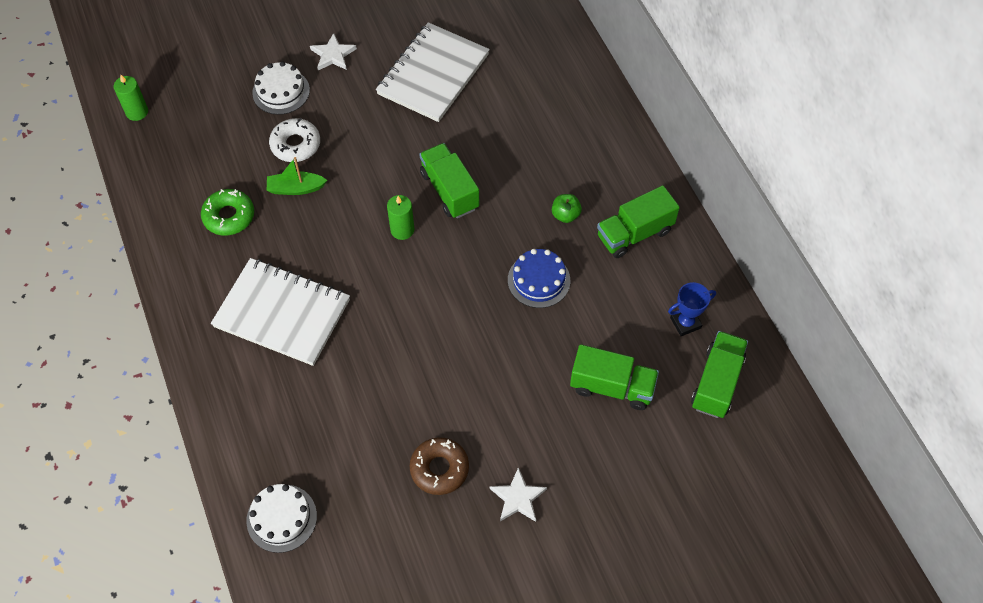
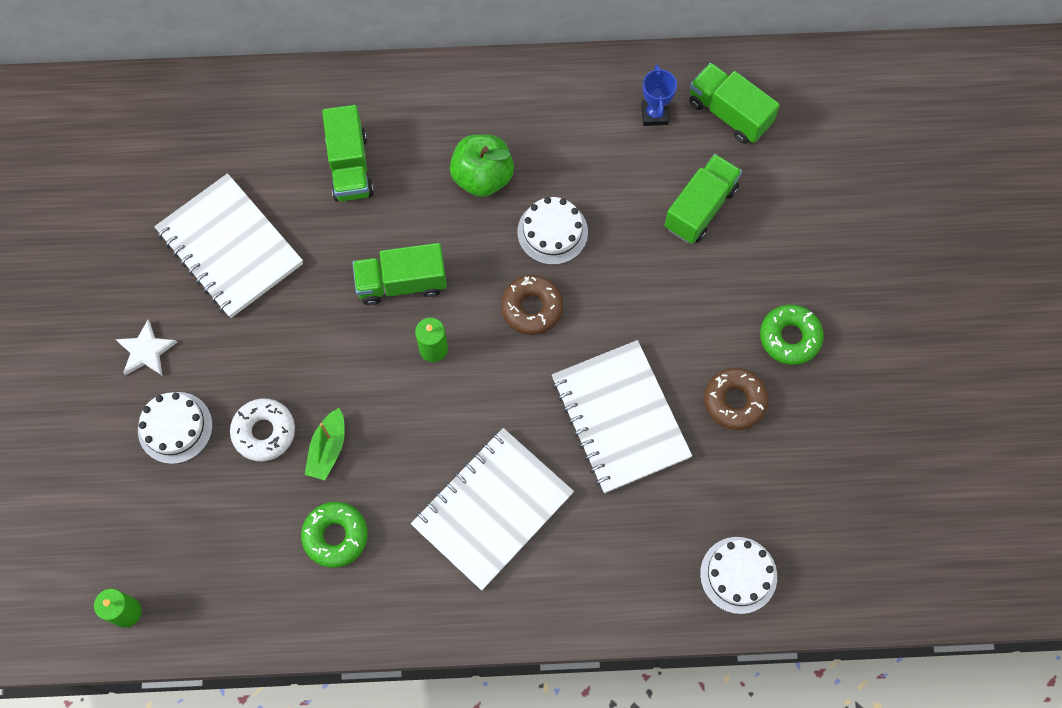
camera: 70 degrees left, 10 degrees up
white star [490,467,547,522] -> green donut [760,305,824,365]
blue cake [508,249,570,308] -> white cake [517,197,588,265]
green apple [552,194,582,223] -> green apple [450,134,514,197], size x1.84
green truck [597,185,680,258] -> green truck moved to [322,105,374,202]
none -> brown donut [501,275,563,335]
none -> white notebook [552,340,692,493]

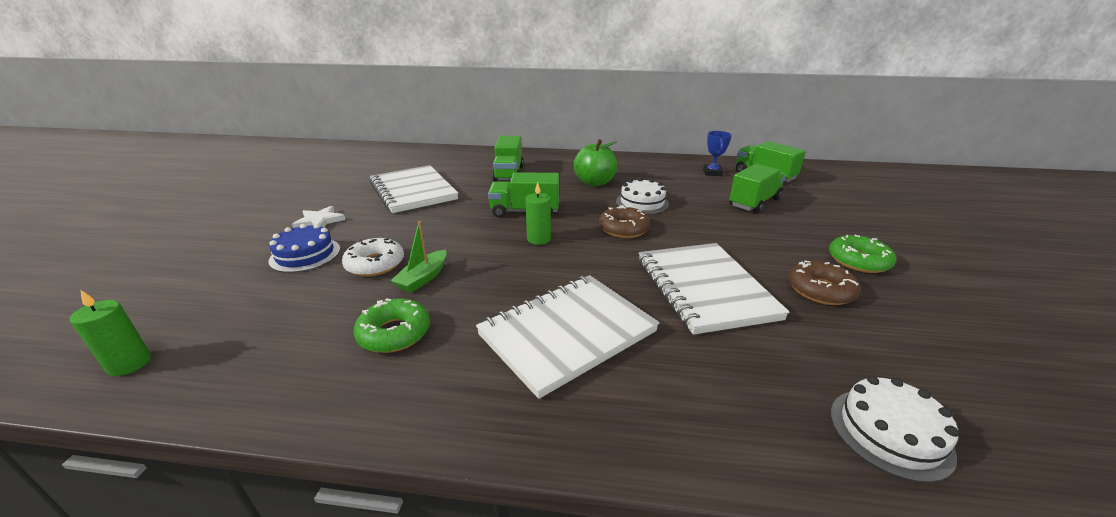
camera: 10 degrees right, 40 degrees down
white cake [138,392,213,464] -> blue cake [269,224,340,273]

